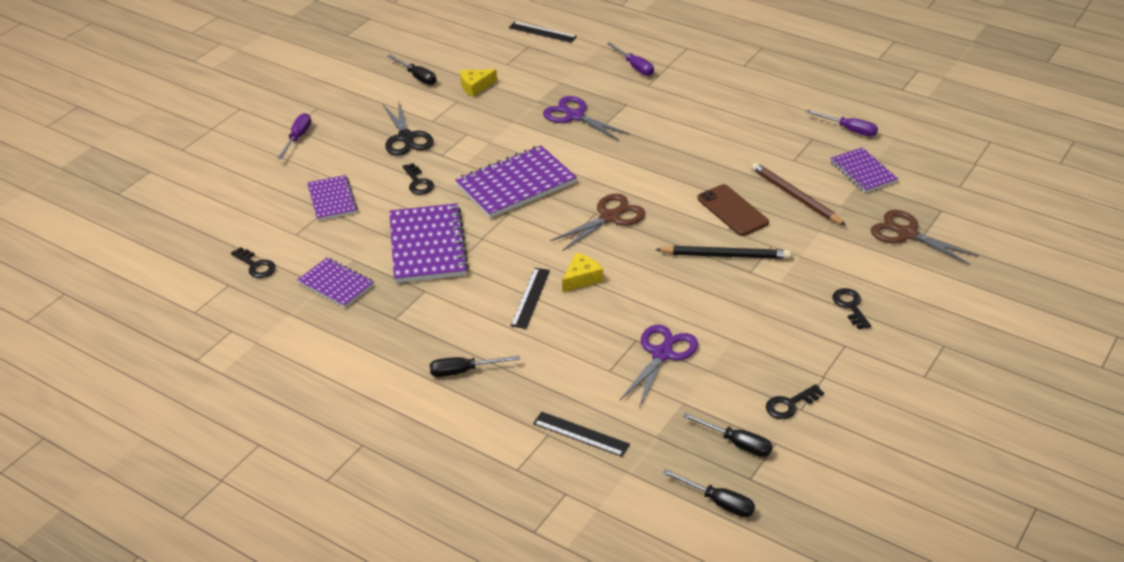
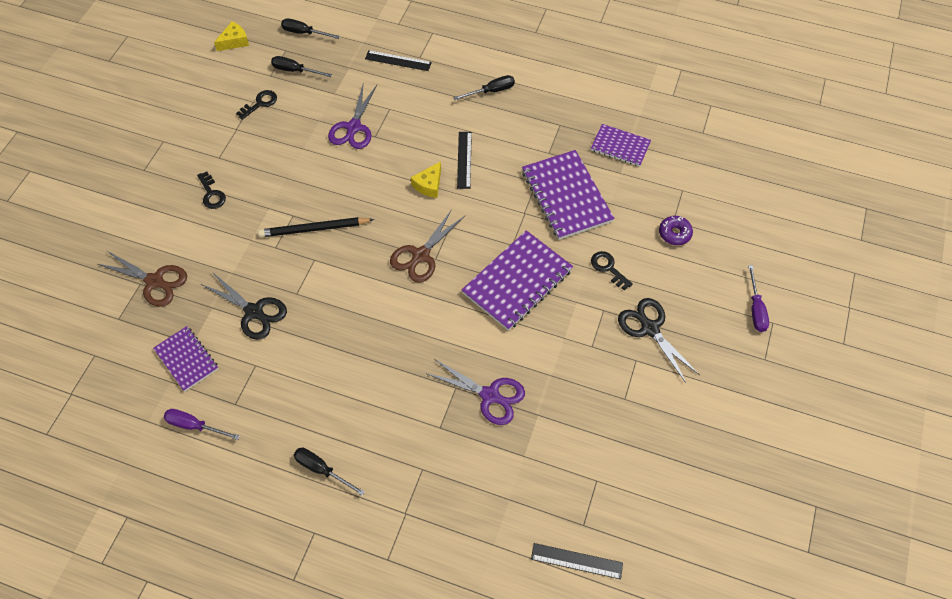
camera: 165 degrees right, 20 degrees up
black key [231,247,276,278] -> none
purple notebook [307,175,358,221] -> purple donut [659,216,693,245]
black screwdriver [387,54,436,85] -> black screwdriver moved to [294,448,365,496]
yellow cheese [460,69,497,97] -> yellow cheese moved to [214,21,249,51]
purple screwdriver [607,42,654,76] -> none
brown phone [697,184,769,236] -> none
brown pencil [751,162,846,226] -> black scissors [201,272,287,340]

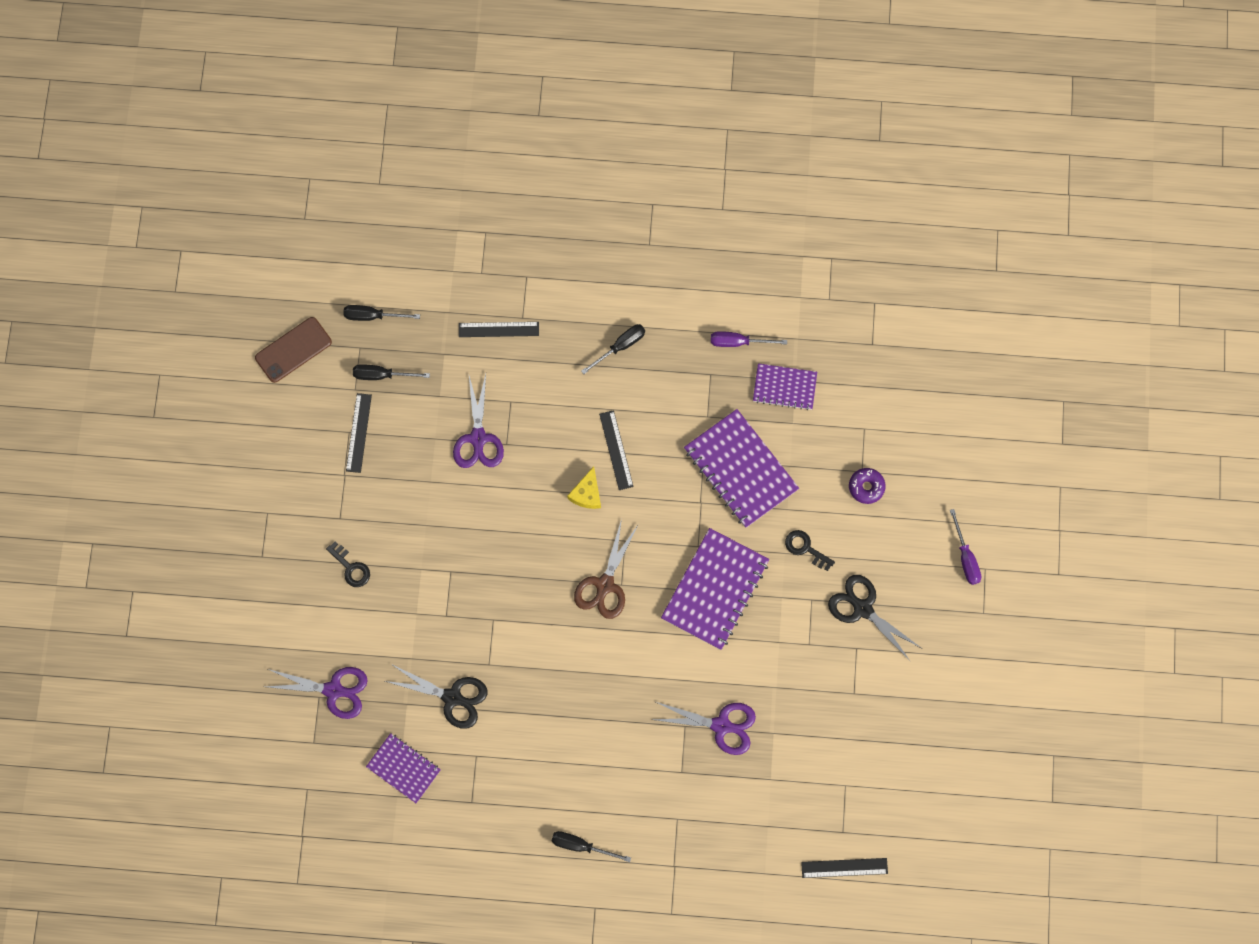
camera: 15 degrees left, 15 degrees up
brown scissors [98,250,187,307] -> purple scissors [266,667,368,719]
purple screwdriver [164,409,240,440] -> purple screwdriver moved to [711,331,787,347]
yellow cheese [214,21,249,51] -> brown phone [255,317,332,383]
black key [236,90,277,120] -> black ruler [346,393,372,473]
black pencil [258,217,374,237] -> none

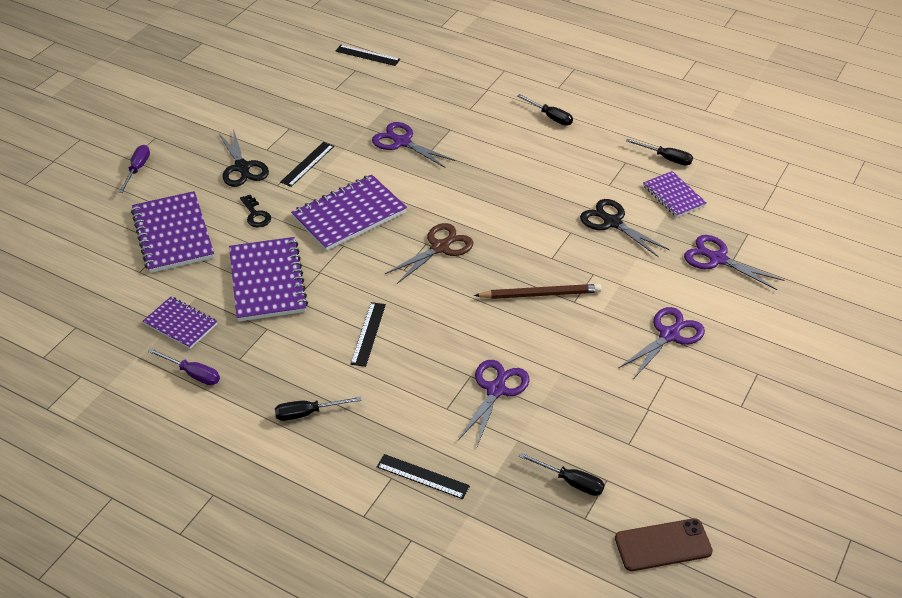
camera: 155 degrees left, 30 degrees down
black key [326,542,370,587] -> purple scissors [619,307,705,378]
black screwdriver [343,305,420,321] -> black screwdriver moved to [626,139,693,165]
black ruler [346,393,372,473] -> black ruler moved to [280,142,334,187]
yellow cheese [567,466,601,509] -> none
purple donut [849,468,885,504] -> purple notebook [131,191,214,273]
none -> brown pencil [474,284,602,299]

